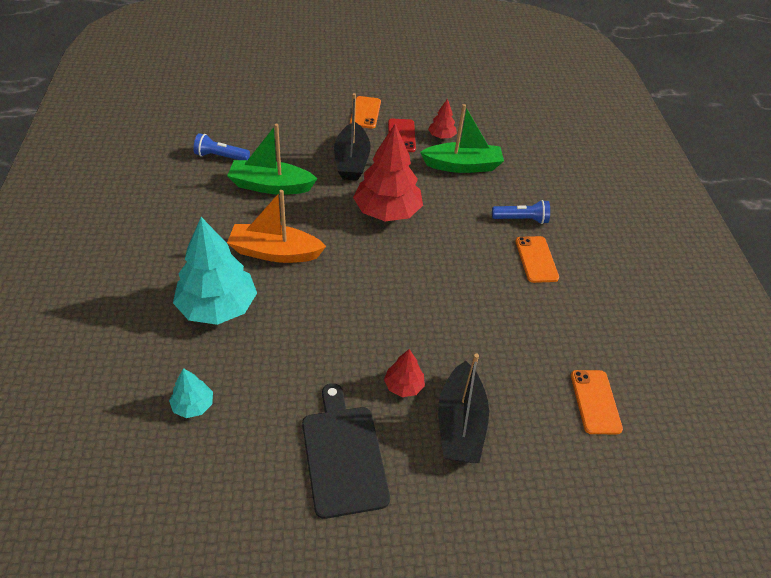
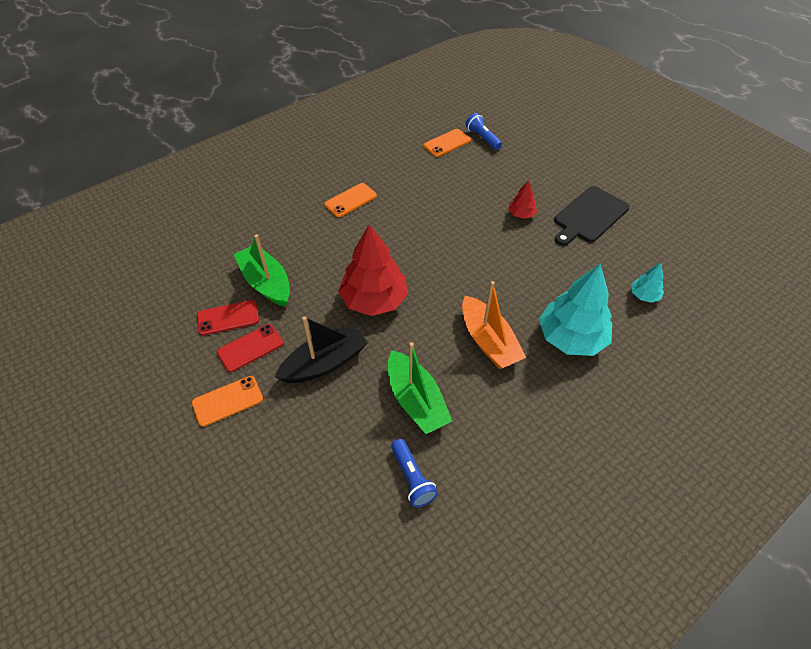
camera: 120 degrees left, 5 degrees up
red tree [428,98,457,139] -> red phone [197,300,259,336]
black boat [438,353,489,463] -> none
blue flashlight [492,200,550,224] -> blue flashlight moved to [466,113,502,150]

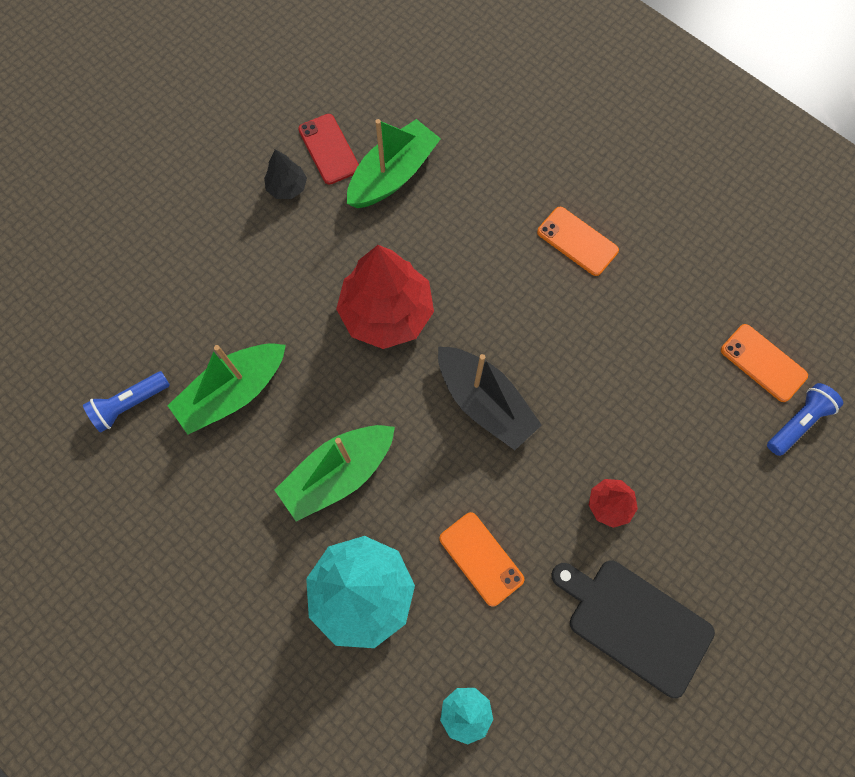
camera: 80 degrees right, 20 degrees up
orange phone [192,376,263,427] -> orange phone moved to [439,512,524,607]
red phone [217,324,283,372] -> black tree [264,149,307,199]
black boat [275,316,368,383] -> black boat moved to [438,347,542,450]
orange boat [462,281,526,369] -> green boat [275,425,395,521]

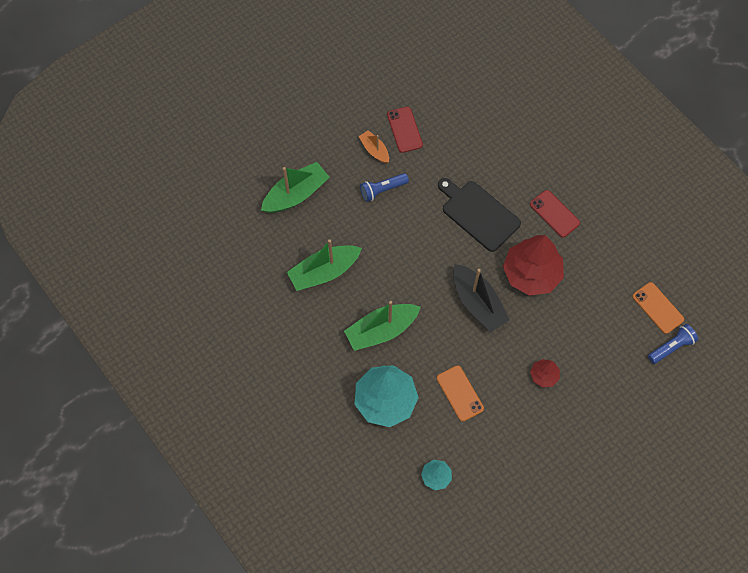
camera: 10 degrees right, 5 degrees down
blue flashlight [83,371,170,433] -> blue flashlight moved to [360,173,409,202]
black tree [264,149,307,199] -> orange boat [358,130,389,163]
red tree [336,245,434,349] -> red tree moved to [503,235,564,296]
green boat [347,119,441,208] -> green boat moved to [261,162,330,213]
orange phone [537,207,619,276] -> red phone [530,190,580,237]
black cutting board [551,560,715,698] -> black cutting board moved to [438,178,521,252]

